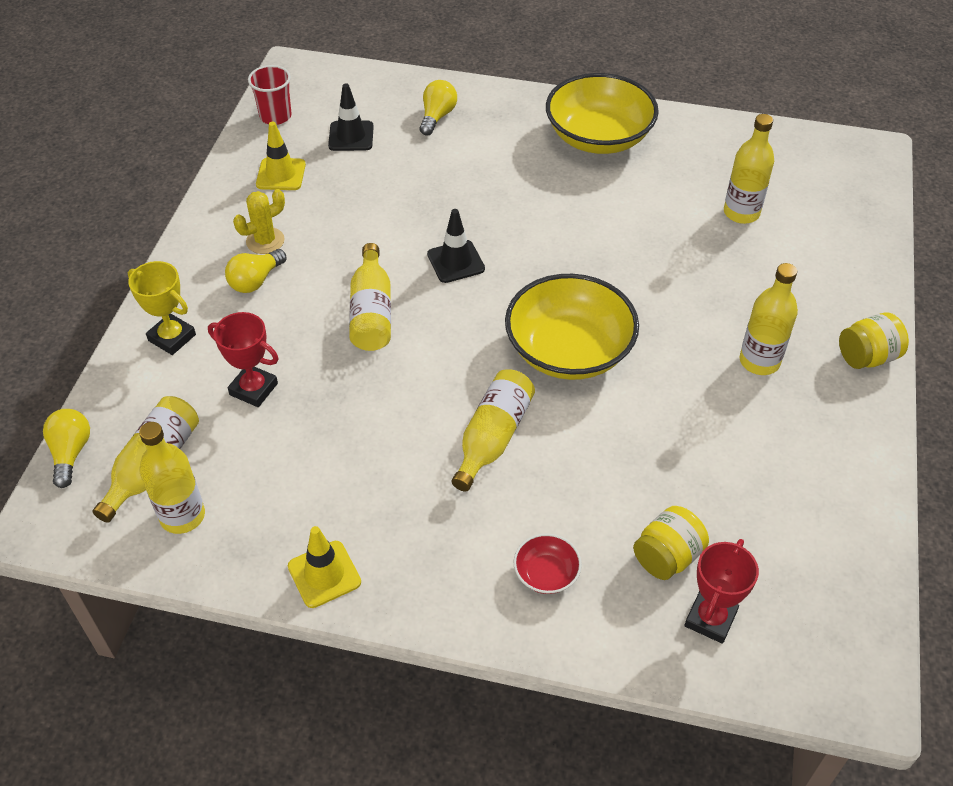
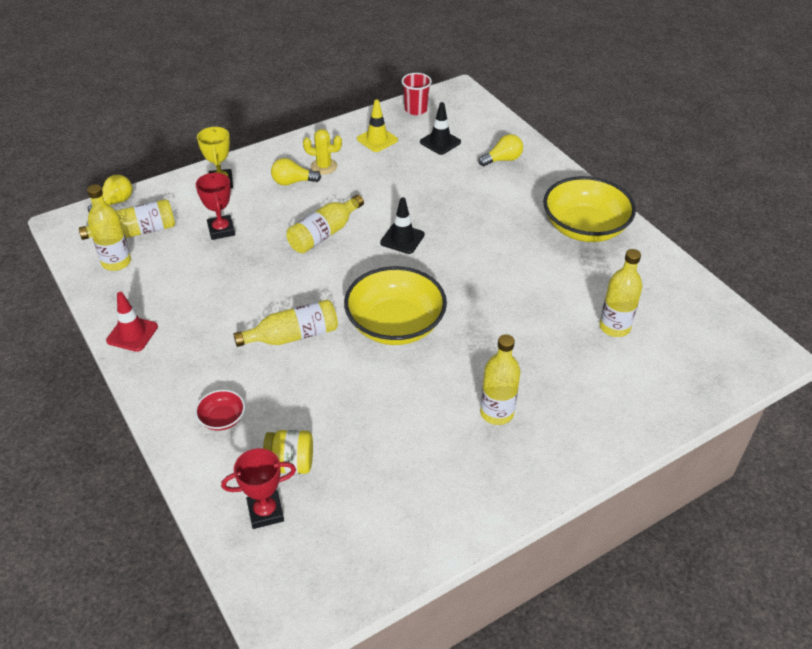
camera: 45 degrees right, 5 degrees down
yellow traffic cone [288,526,361,608] -> red traffic cone [106,292,158,352]
yellow jar [839,312,909,369] -> none

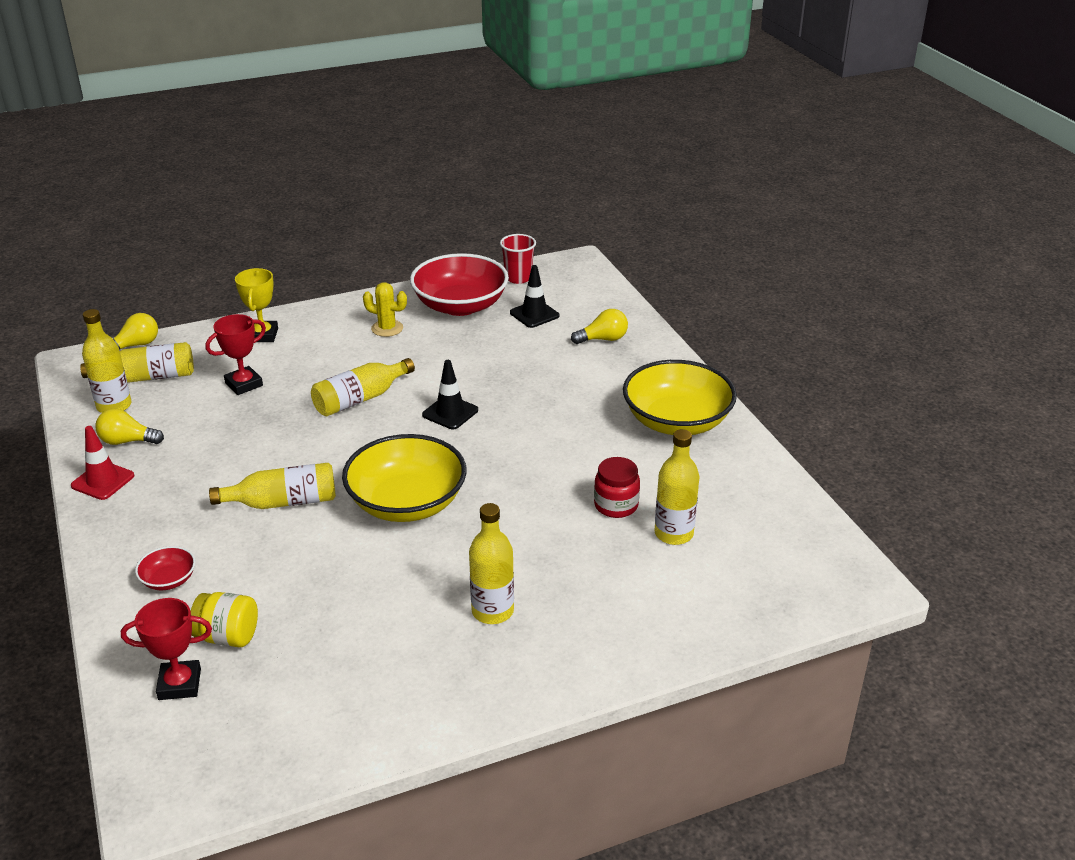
camera: 10 degrees right, 10 degrees down
red trophy [196,173,235,240] -> red trophy turned 60 degrees clockwise [206,314,266,395]
yellow light bulb [271,158,321,186] -> yellow light bulb moved to [95,408,164,445]
yellow traffic cone [357,100,398,152] -> red bowl [410,253,509,316]
none -> red jar [594,457,640,518]

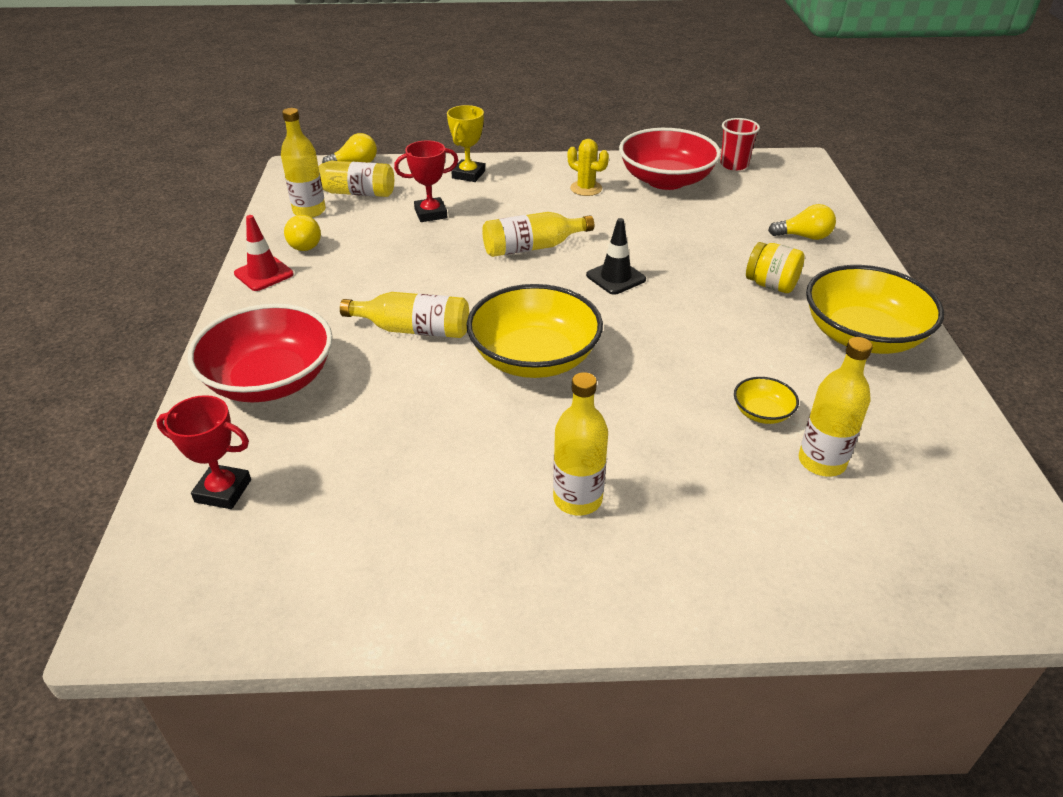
camera: 20 degrees right, 5 degrees up
yellow light bulb [95,408,164,445] -> yellow light bulb turned 135 degrees counterclockwise [284,215,321,251]
red bowl [135,546,196,590] -> red bowl [188,303,333,402], size x2.25
yellow jar [191,592,258,647] -> yellow jar moved to [746,242,805,293]
black traffic cone [510,265,559,328] -> none
red jar [594,457,640,518] -> yellow bowl [734,377,799,424]

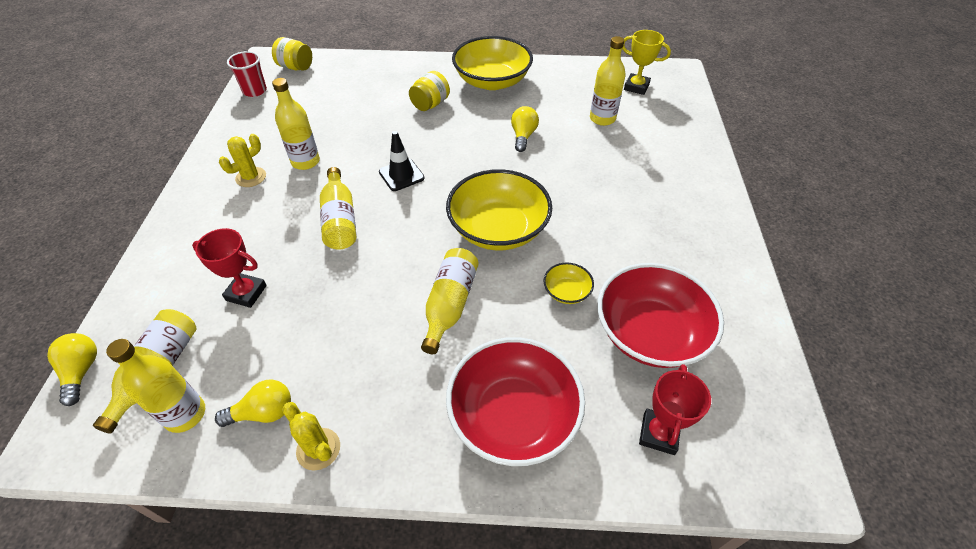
camera: 85 degrees left, 10 degrees up
red traffic cone [234,215,294,291] -> yellow cactus [282,402,340,470]
red trophy [394,140,458,222] -> red trophy turned 60 degrees counterclockwise [192,228,267,308]
yellow trophy [447,105,485,182] -> yellow trophy moved to [622,30,671,95]
yellow bottle [553,372,608,516] -> yellow bottle moved to [272,78,320,170]
red bowl [619,128,721,190] -> red bowl moved to [597,263,724,368]
yellow bowl [734,377,799,424] -> yellow bowl moved to [543,262,594,304]
yellow light bulb [768,204,836,240] -> yellow light bulb moved to [511,106,539,152]
none -> yellow jar [272,37,312,71]

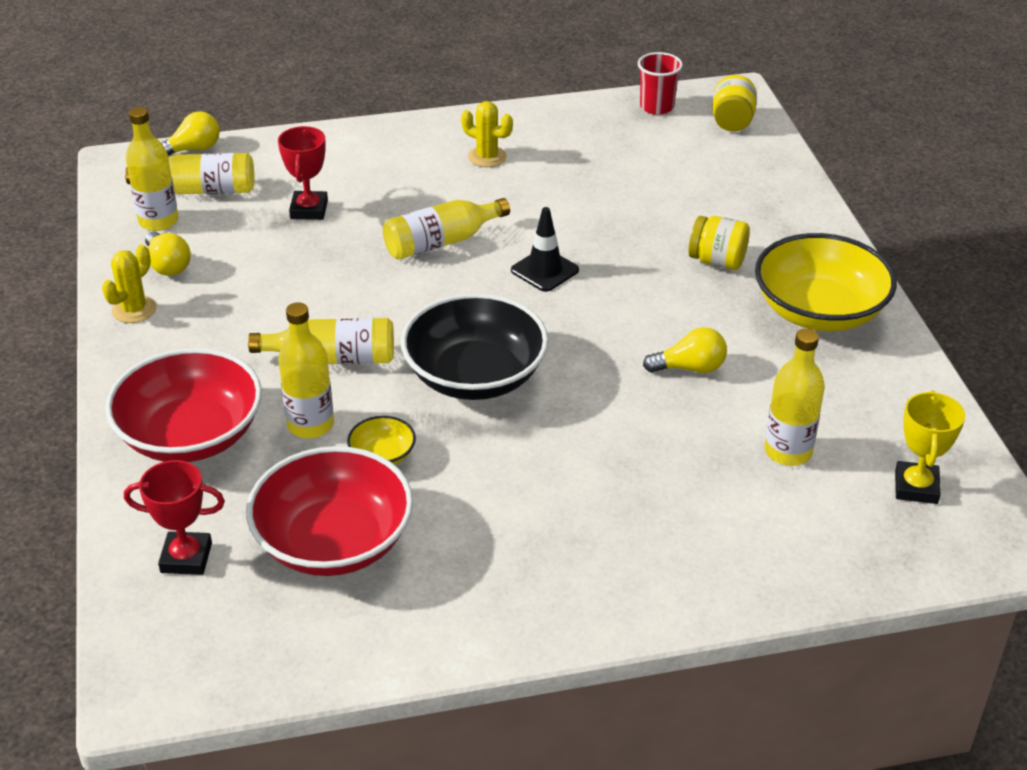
camera: 75 degrees right, 10 degrees down
yellow bottle [272,78,320,170] -> yellow bottle moved to [278,302,334,438]
yellow bowl [446,169,552,250] -> black bowl [401,293,549,400]

